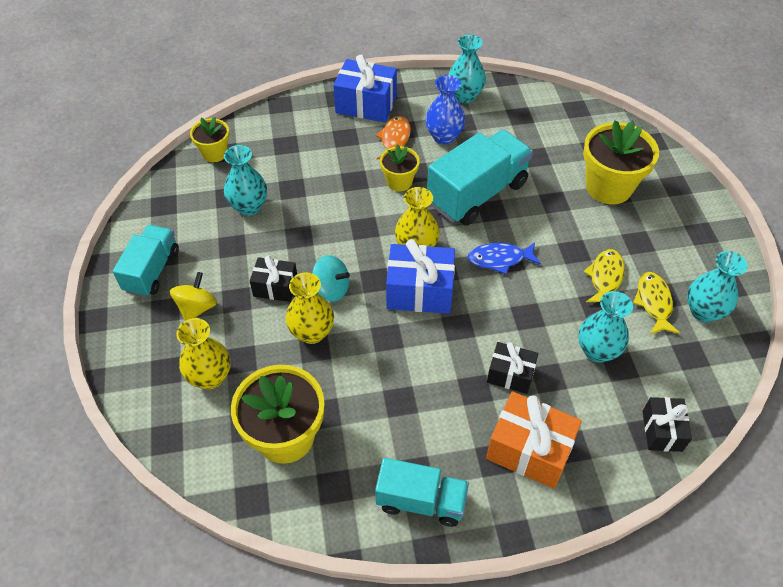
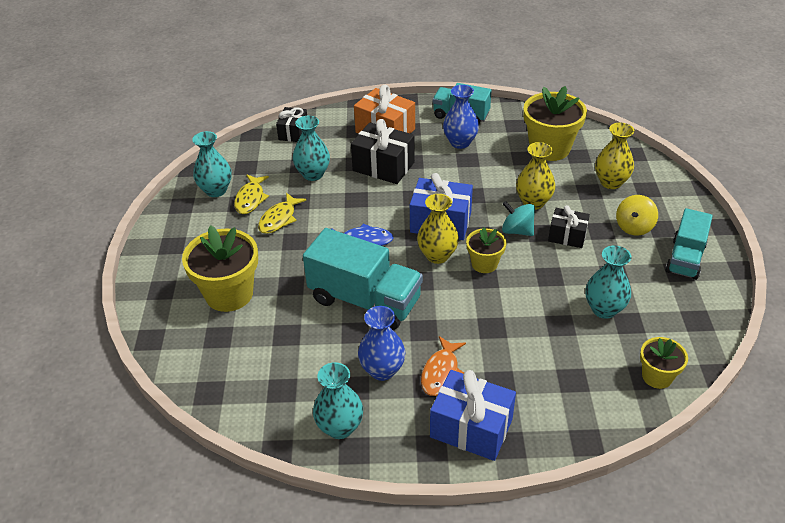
camera: 170 degrees left, 10 degrees down
yellow flower pot [380,144,420,192] -> yellow flower pot moved to [466,227,506,273]
turquoise truck [427,130,533,225] -> turquoise truck turned 120 degrees counterclockwise [303,228,423,330]
black gift [487,342,538,394] -> black gift [351,119,415,184], size x1.63
none -> blue vase [443,85,479,149]

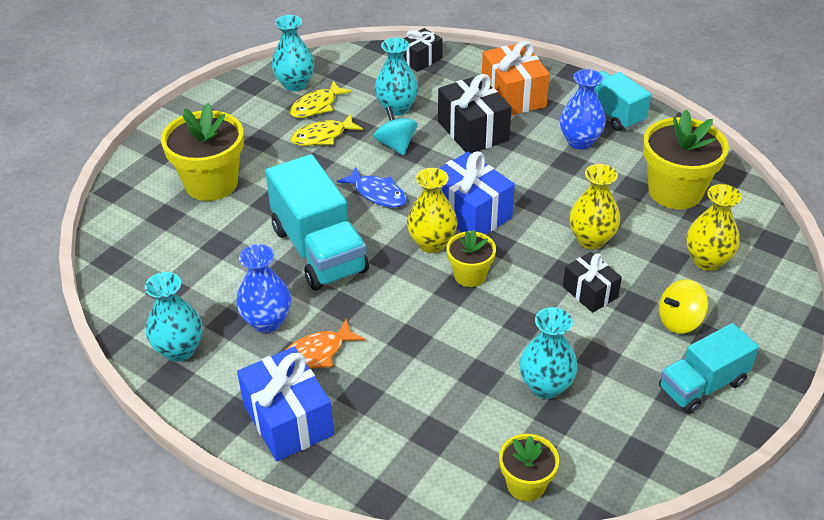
camera: 35 degrees right, 0 degrees up
turquoise spinning top [502,201,535,236] -> turquoise spinning top moved to [374,106,418,155]

